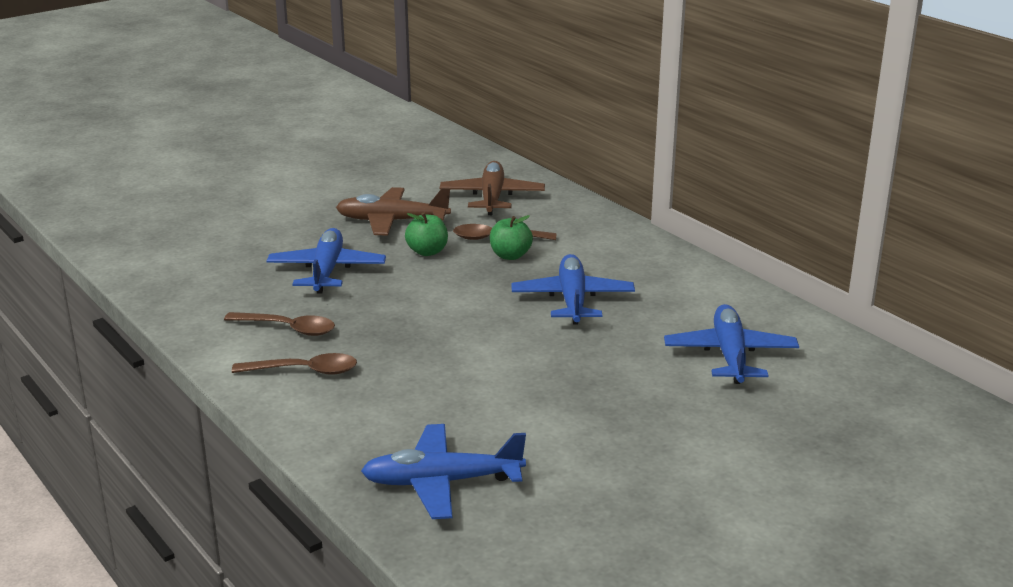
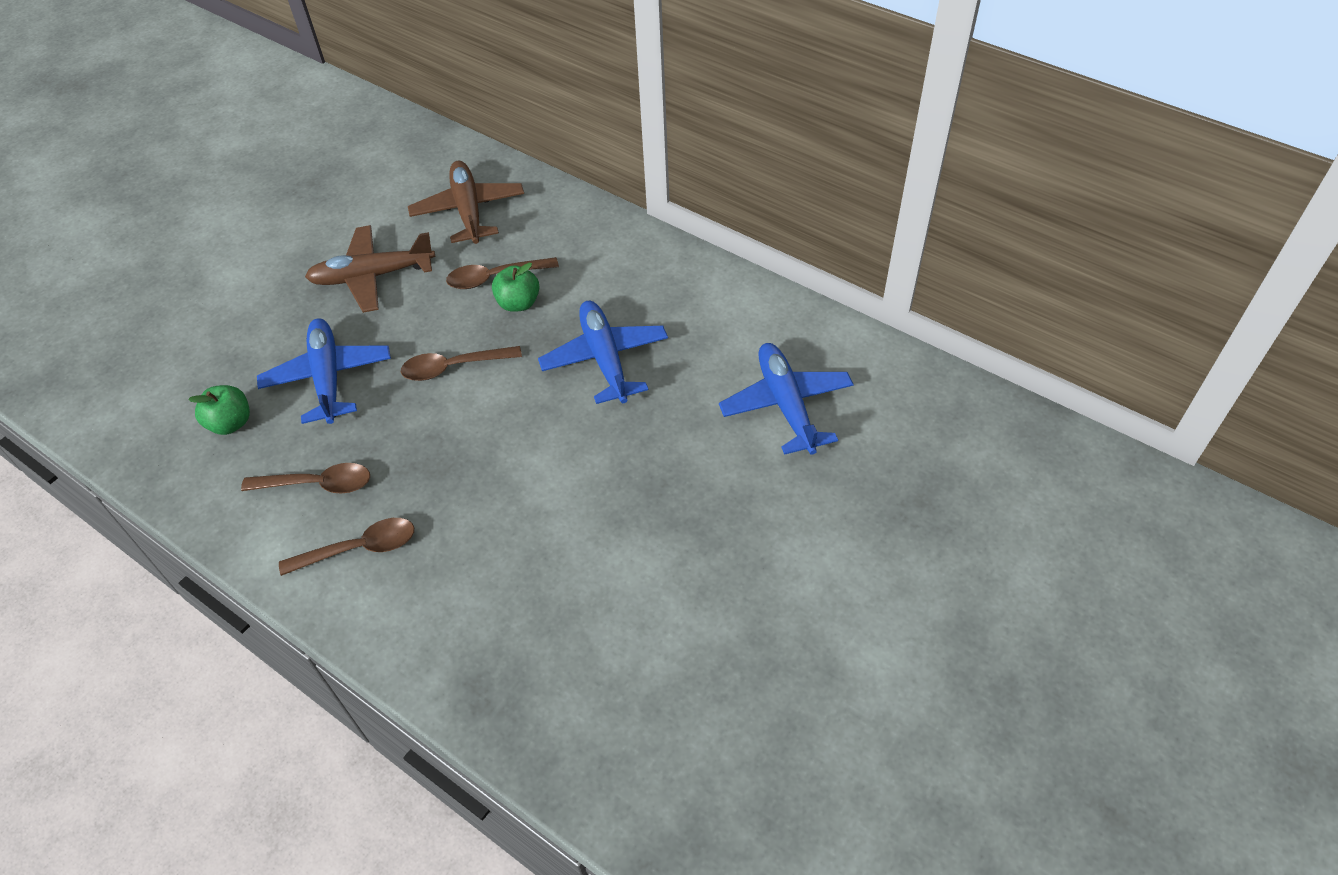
camera: 15 degrees left, 25 degrees up
blue plane [361,424,526,519] -> none
green apple [405,213,448,256] -> green apple moved to [188,385,250,435]
none -> brown spoon [401,346,522,381]

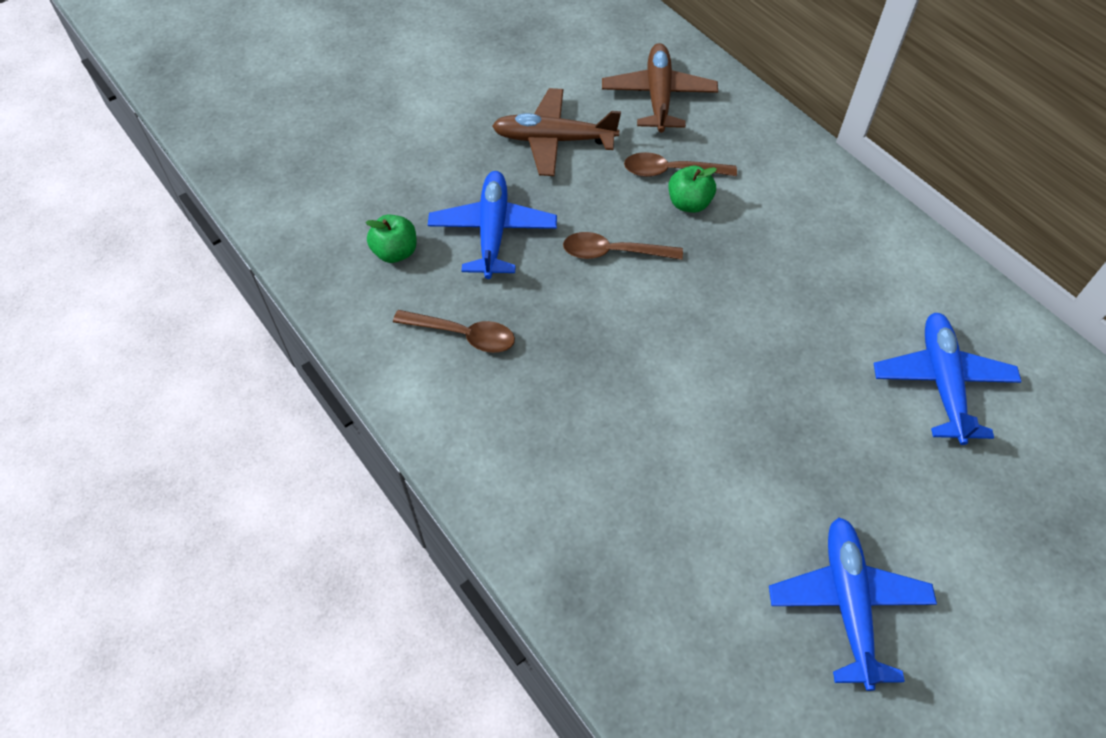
camera: 15 degrees right, 5 degrees up
brown spoon [279,518,414,576] -> none
blue plane [538,301,668,404] -> blue plane moved to [769,517,937,691]

